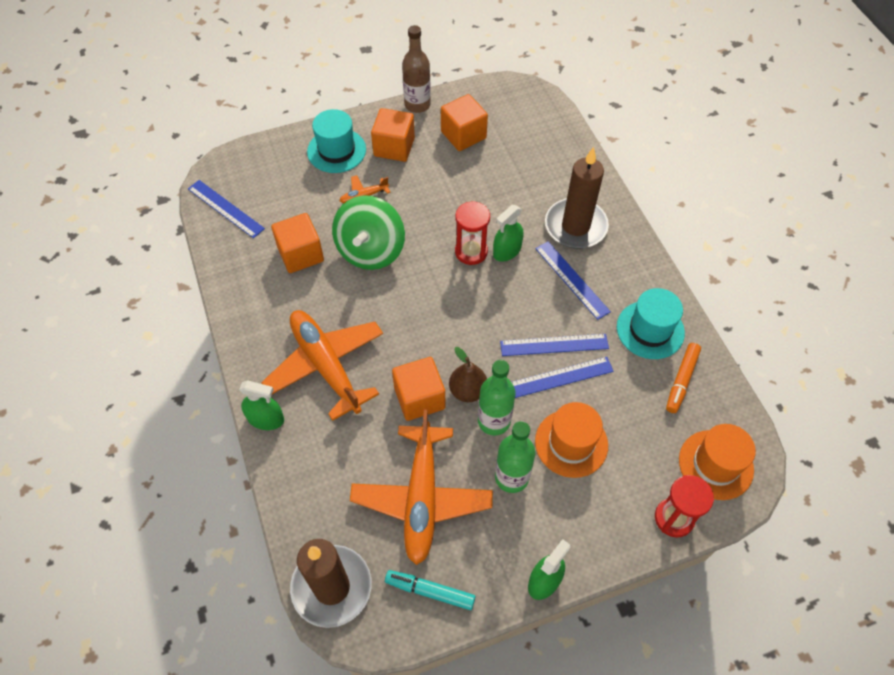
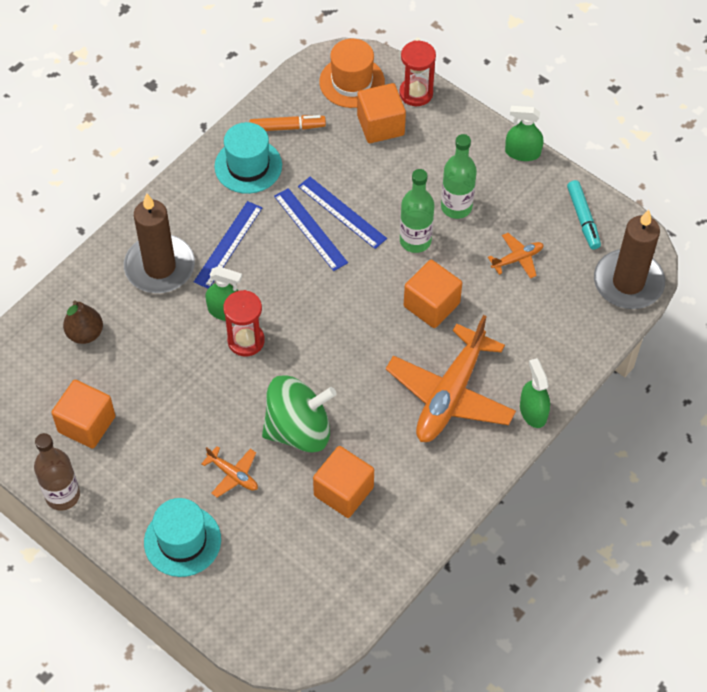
camera: 120 degrees left, 0 degrees up
blue ruler [188,180,265,238] -> none
orange plane [350,410,493,565] -> orange plane [488,233,544,279], size x0.44
orange cube [371,108,415,162] -> orange cube moved to [357,83,406,143]
brown pear [449,347,487,402] -> brown pear moved to [63,301,103,344]
orange hat [535,402,608,478] -> none

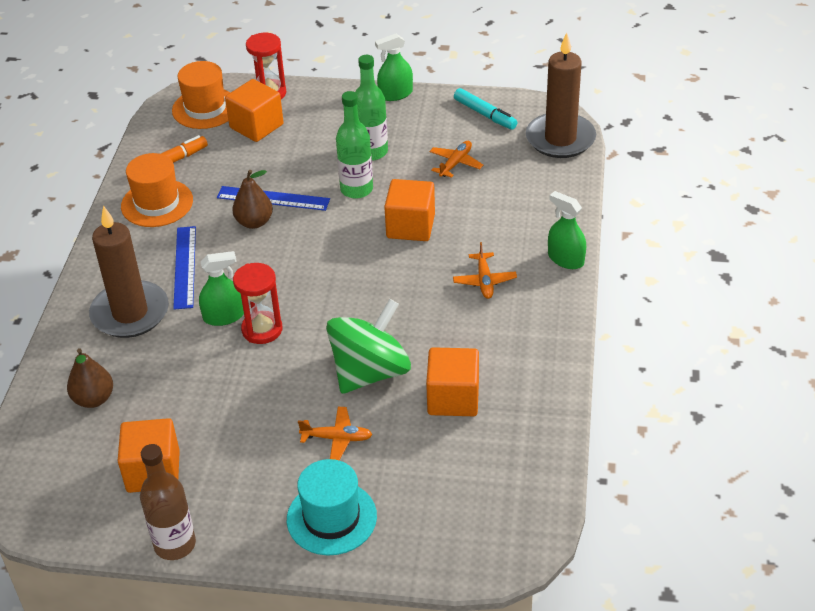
camera: 30 degrees left, 15 degrees down
turquoise hat [214,122,282,194] -> orange hat [121,153,193,227]
blue ruler [274,188,348,271] -> brown pear [232,170,273,229]
orange plane [386,315,516,442] -> orange plane [453,242,517,299], size x0.44

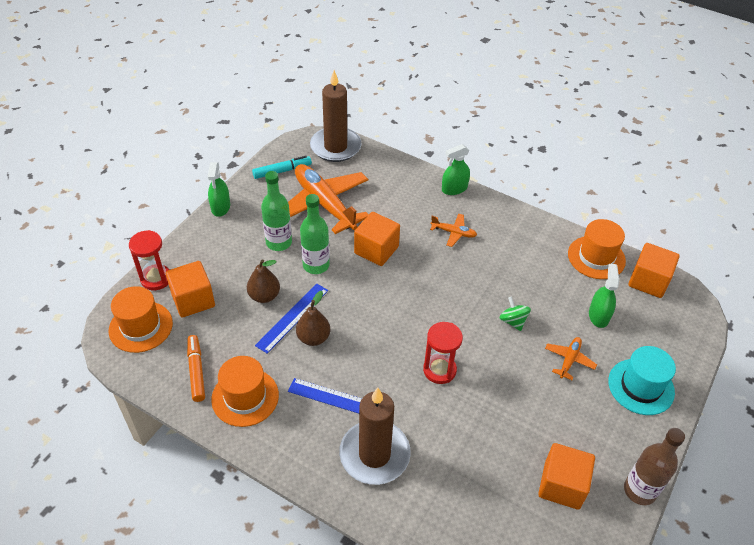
camera: 70 degrees left, 5 degrees up
brown pear [67,348,113,408] -> brown pear moved to [247,259,280,303]
green spray bottle [199,251,244,326] -> green spray bottle moved to [589,264,619,328]
green spinning top [326,299,411,394] -> green spinning top [500,296,531,331], size x0.45
orange cube [426,347,479,416] -> orange cube moved to [628,243,680,298]
orange plane [429,141,483,178] -> orange plane [288,164,369,234], size x2.25
none -> orange hat [568,219,626,279]

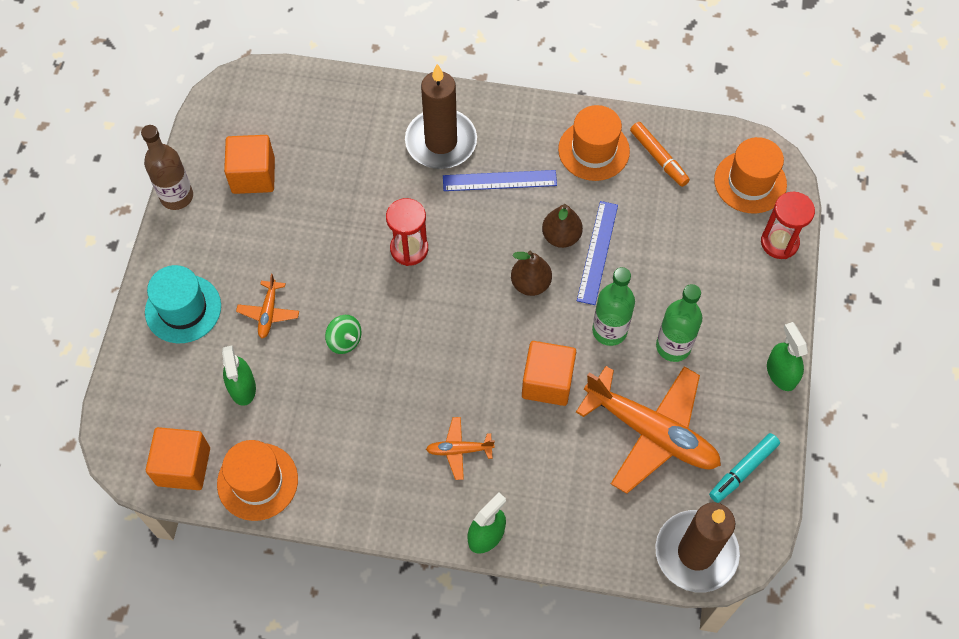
camera: 160 degrees right, 15 degrees up
orange cube [166,261,215,318] -> none
brown pear [247,259,280,303] -> brown pear moved to [511,251,552,296]

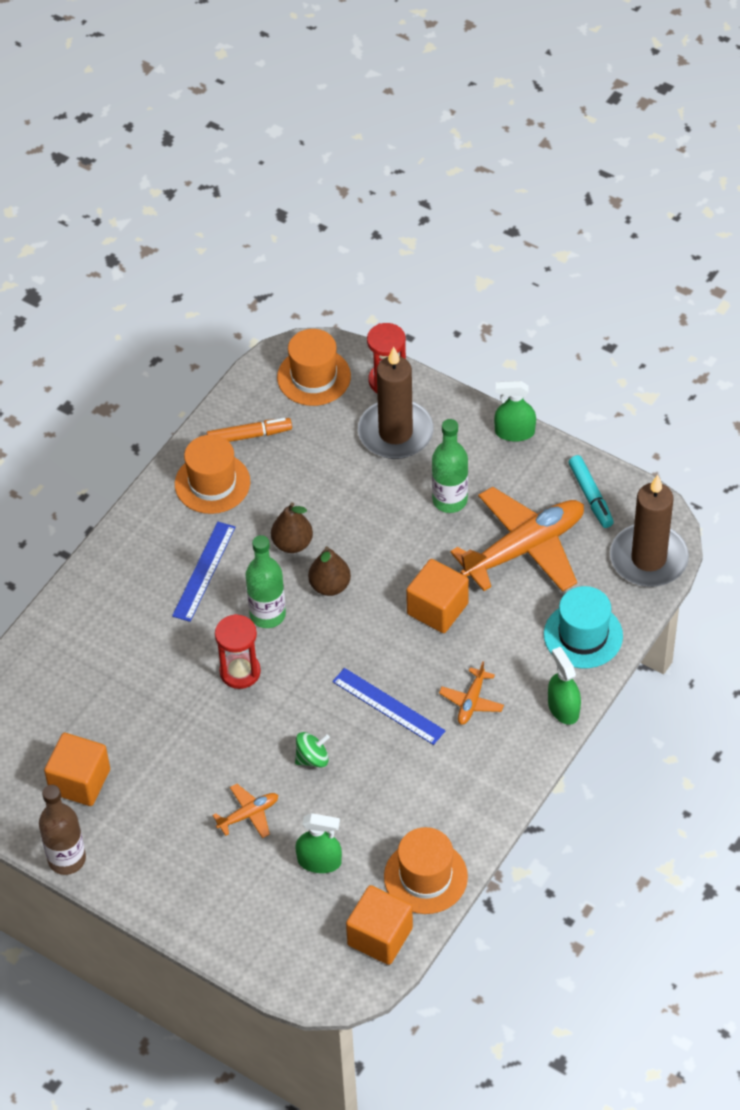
camera: 65 degrees left, 10 degrees down
turquoise hat [145,265,221,343] -> turquoise hat moved to [544,586,623,668]
orange plane [236,274,299,338] -> orange plane turned 60 degrees counterclockwise [212,784,278,838]
brown candle [405,64,477,169] -> brown candle moved to [358,346,434,459]
blue ruler [577,201,618,305] -> blue ruler moved to [332,668,445,745]
green bottle [592,267,635,346] -> green bottle moved to [245,535,286,628]

